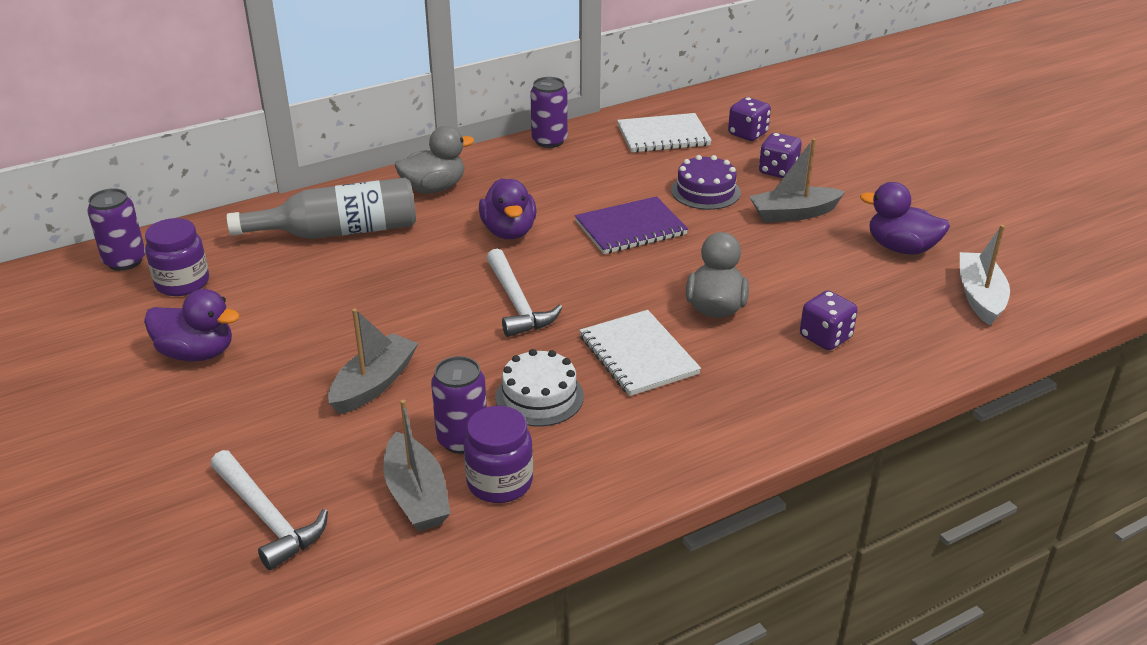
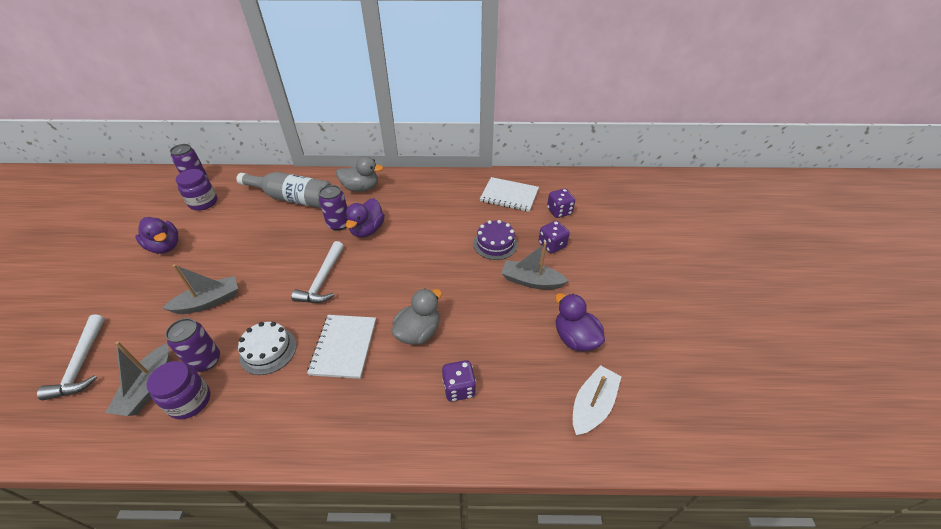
camera: 30 degrees right, 10 degrees up
purple can [530,77,568,148] -> purple can moved to [318,185,348,231]
purple notebook [575,196,688,254] -> none

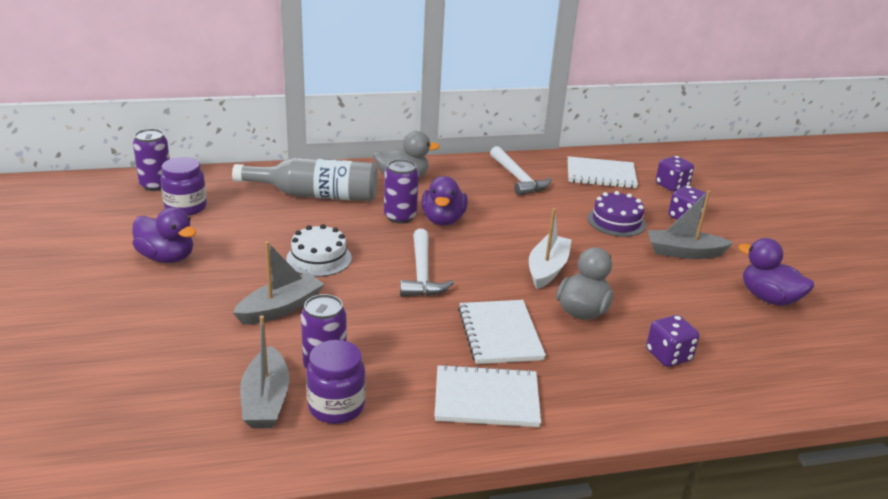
camera: 15 degrees left, 15 degrees down
white hammer [37,314,105,400] -> white hammer moved to [490,146,551,196]
white cake [238,322,297,375] -> white cake moved to [286,224,352,277]
white boat [573,365,622,435] -> white boat moved to [529,208,572,289]
none -> white notebook [435,364,541,427]

